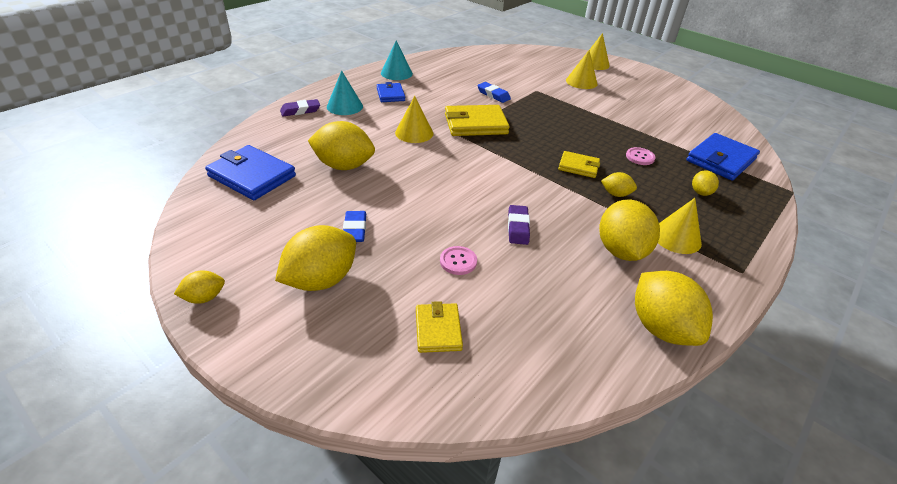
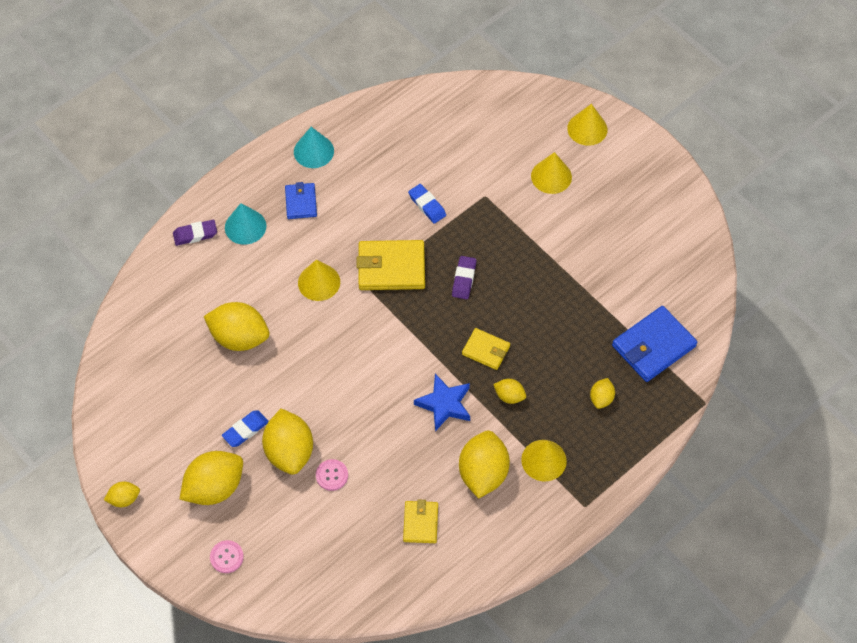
camera: 10 degrees right, 20 degrees up
blue wallet [205,145,296,200] -> none
blue eraser [343,211,366,242] -> blue eraser turned 45 degrees clockwise [222,410,269,447]
yellow wallet [416,301,463,353] -> yellow wallet moved to [403,500,438,543]
purple eraser [508,205,530,245] -> purple eraser moved to [452,256,476,299]
pink button [626,147,655,165] -> pink button moved to [210,540,244,573]
yellow lemon [635,271,713,346] -> yellow lemon moved to [262,409,313,475]
none -> blue star [414,374,470,431]

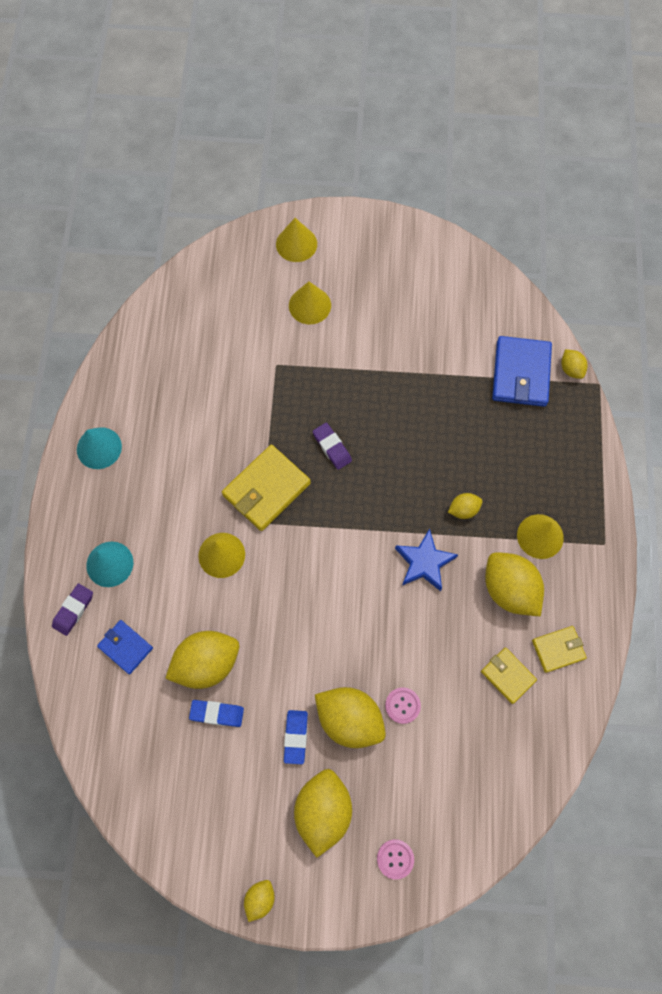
camera: 45 degrees left, 10 degrees up
blue wallet [285,182,317,219] -> blue wallet moved to [97,620,153,674]
blue eraser [408,184,446,224] -> blue eraser moved to [189,700,244,727]
yellow wallet [462,328,510,370] -> yellow wallet moved to [532,626,587,673]
yellow lemon [590,378,615,409] -> yellow lemon moved to [561,349,588,379]

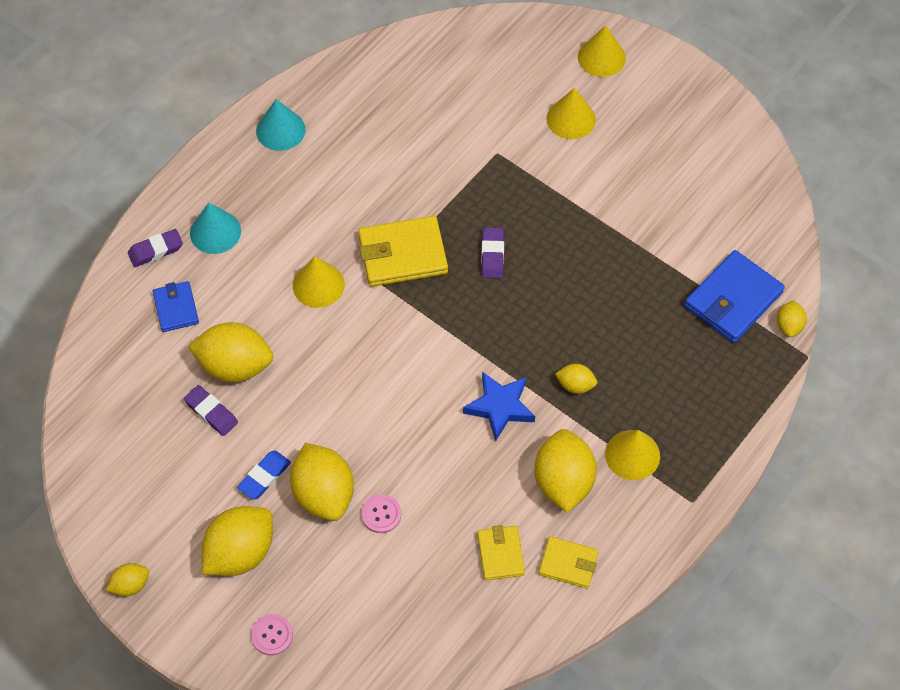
camera: 35 degrees right, 10 degrees down
blue eraser [189,700,244,727] -> purple eraser [184,385,238,436]

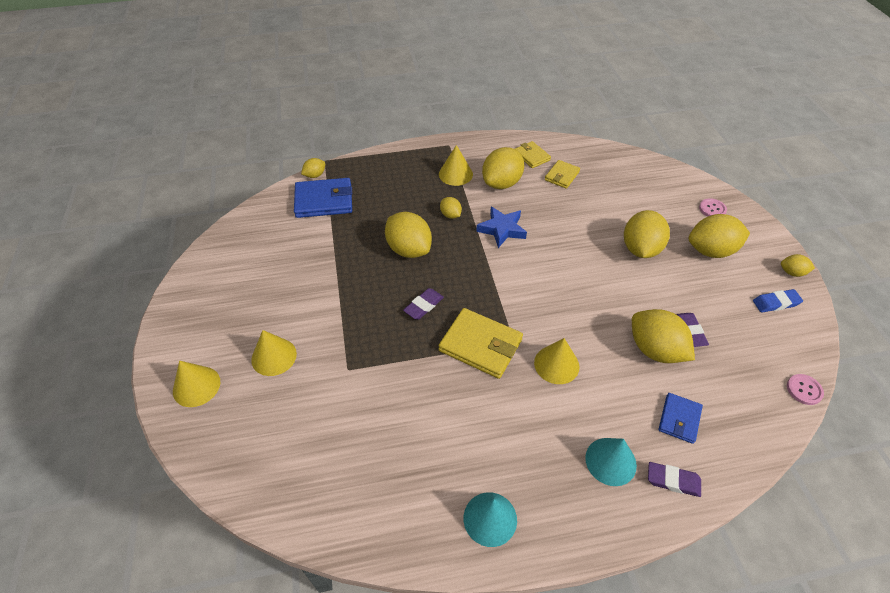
camera: 140 degrees left, 10 degrees down
blue eraser [237,451,291,500] -> blue eraser moved to [753,289,803,312]
pink button [361,494,401,533] -> pink button moved to [787,374,824,405]
none -> yellow lemon [385,212,432,258]

